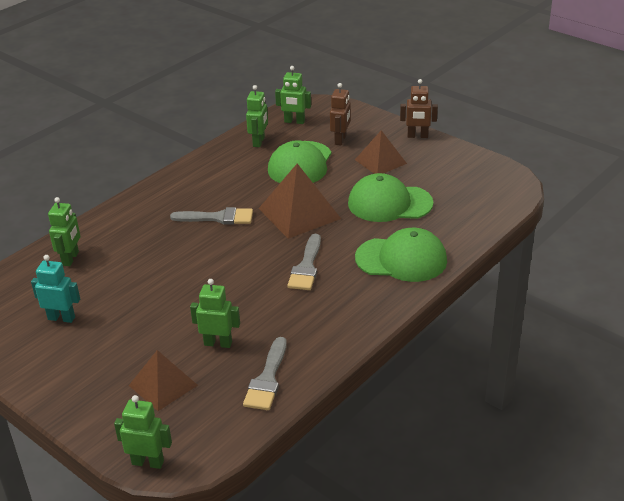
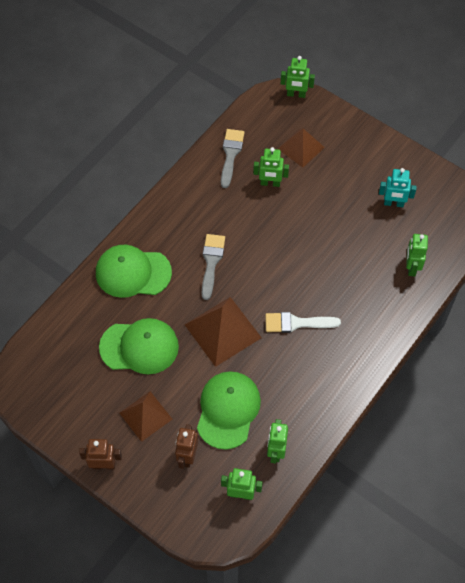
camera: 175 degrees right, 25 degrees up
grey brush [170,207,253,225] -> white brush [265,312,341,333]

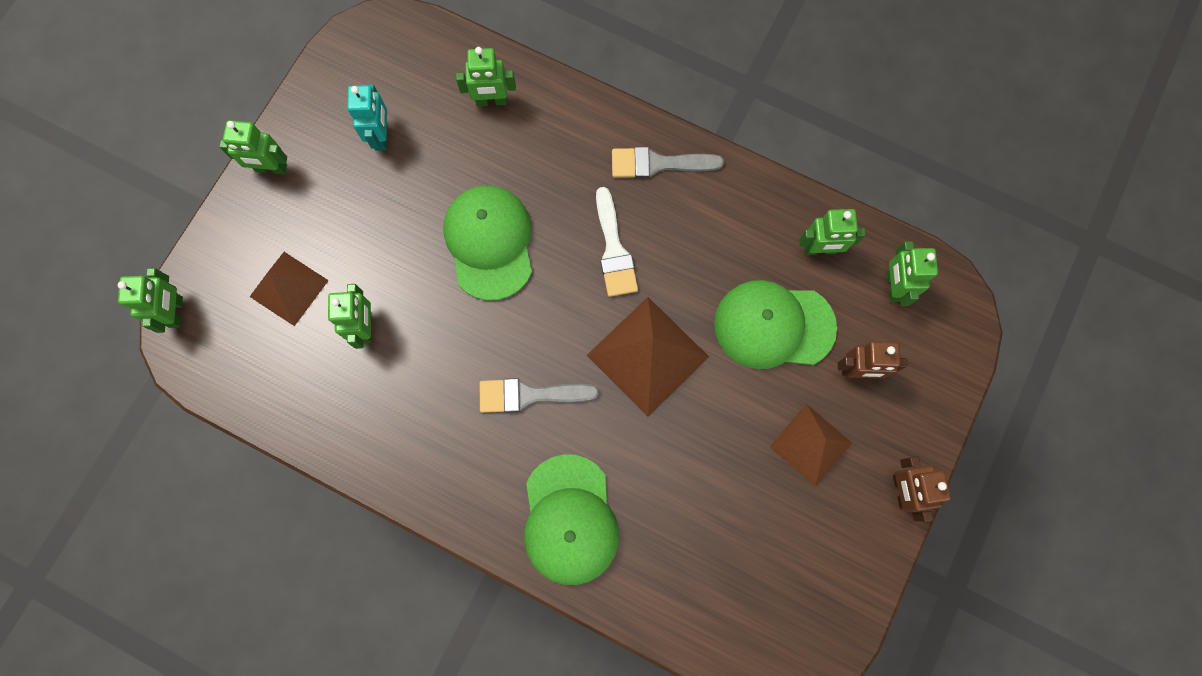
camera: 100 degrees left, 15 degrees up
green cap [99,318,179,374] -> green cap moved to [444,186,532,301]
grey brush [221,129,245,188] -> grey brush moved to [612,147,724,178]
none -> green robot [219,120,287,174]

